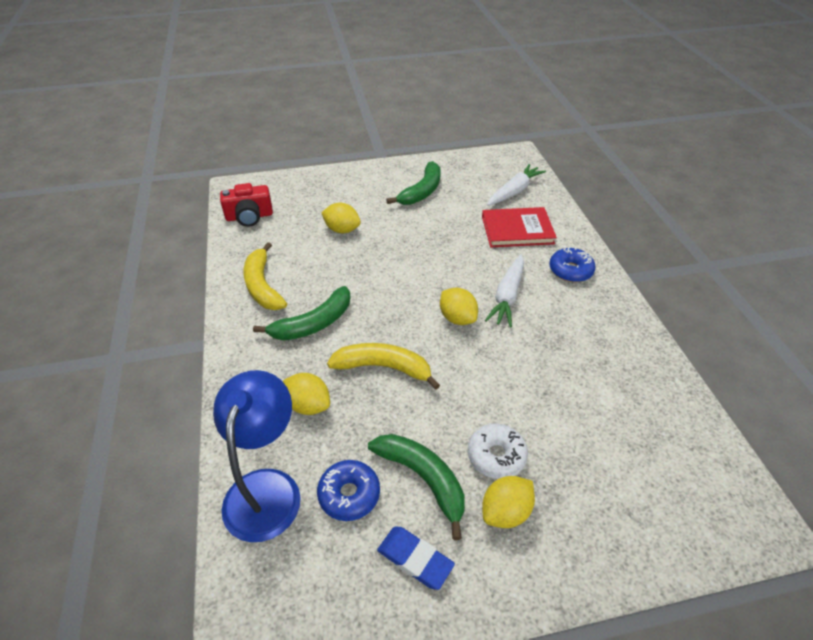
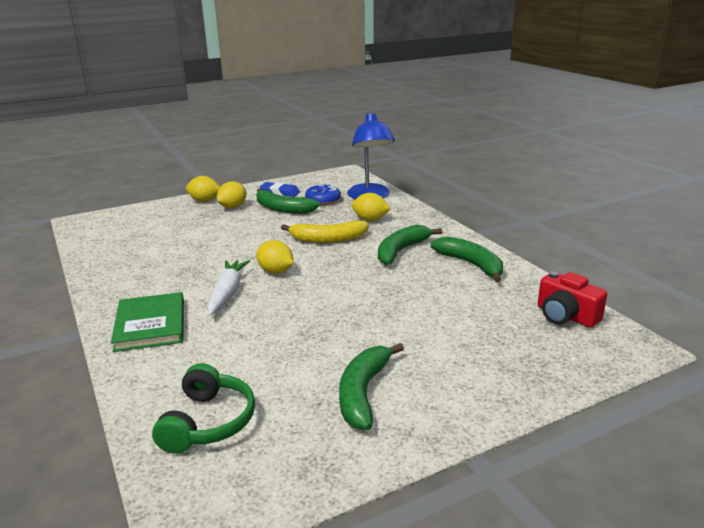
camera: 165 degrees right, 20 degrees down
red camera [220,183,273,227] -> red camera turned 105 degrees counterclockwise [538,271,607,328]
yellow banana [243,242,287,310] -> green banana [431,237,503,283]
yellow lemon [322,203,361,233] -> yellow lemon moved to [186,176,220,202]
white donut [468,423,528,479] -> none
red book [482,207,557,247] -> none
white carrot [487,164,546,206] -> green headphones [152,363,255,454]
blue donut [549,247,595,282] -> green book [111,292,184,352]

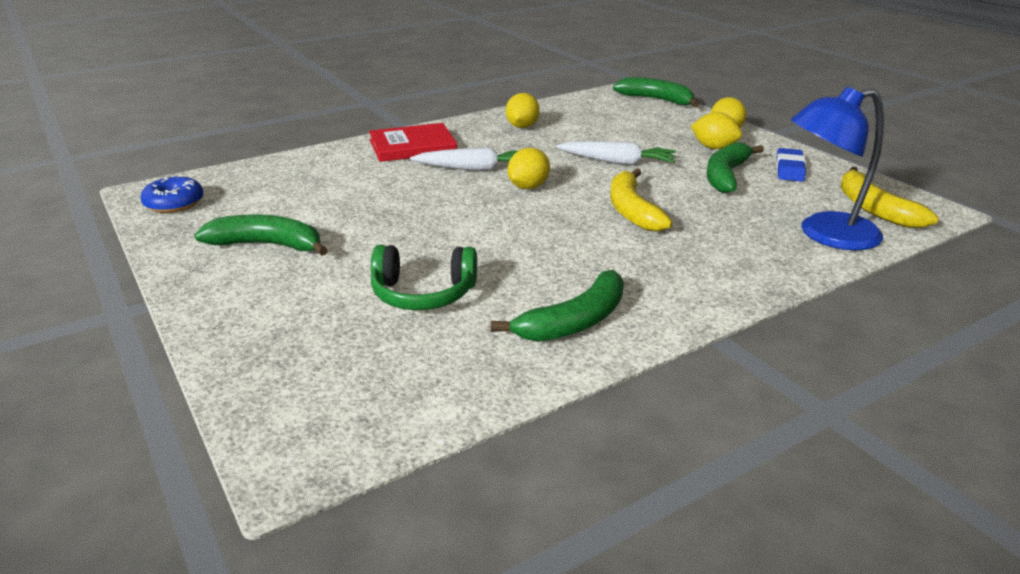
camera: 85 degrees right, 5 degrees up
green book [111,292,184,352] -> red book [369,123,457,162]
green headphones [152,363,255,454] -> green headphones moved to [371,245,477,310]
blue donut [305,184,341,205] -> blue donut moved to [141,177,204,213]
yellow lemon [352,193,391,221] -> yellow lemon moved to [506,93,540,128]
green banana [378,225,442,265] -> green banana moved to [613,77,699,107]
red camera [538,271,607,328] -> none
none -> white carrot [556,141,676,165]
none -> yellow banana [840,167,939,228]

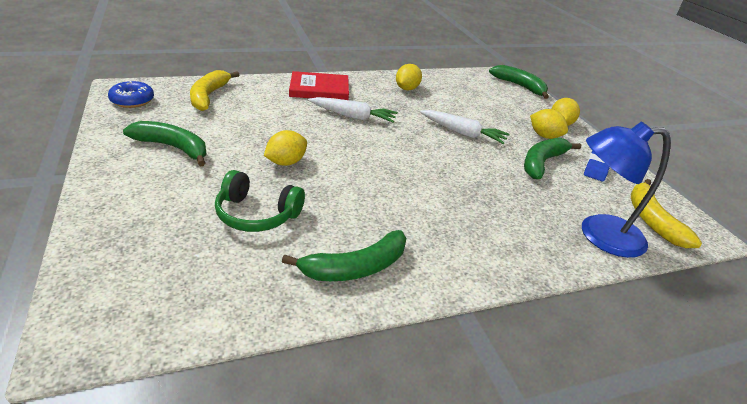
camera: 10 degrees right, 5 degrees up
yellow lemon [507,148,550,189] -> yellow lemon moved to [264,130,307,166]
yellow banana [610,168,673,232] -> yellow banana moved to [190,70,239,111]

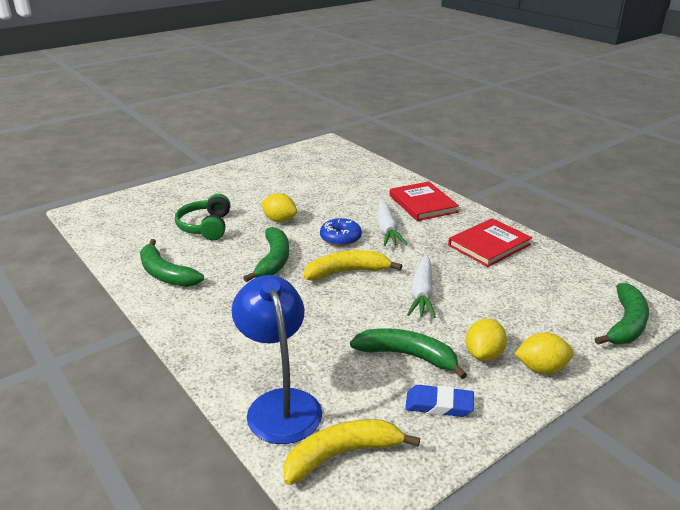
camera: 75 degrees right, 5 degrees down
blue donut [108,81,154,108] -> blue donut moved to [320,218,362,246]
green banana [123,121,207,166] -> green banana moved to [243,227,289,282]
yellow banana [190,70,239,111] -> yellow banana moved to [304,250,402,281]
yellow lemon [396,64,422,90] -> red book [448,218,532,267]

